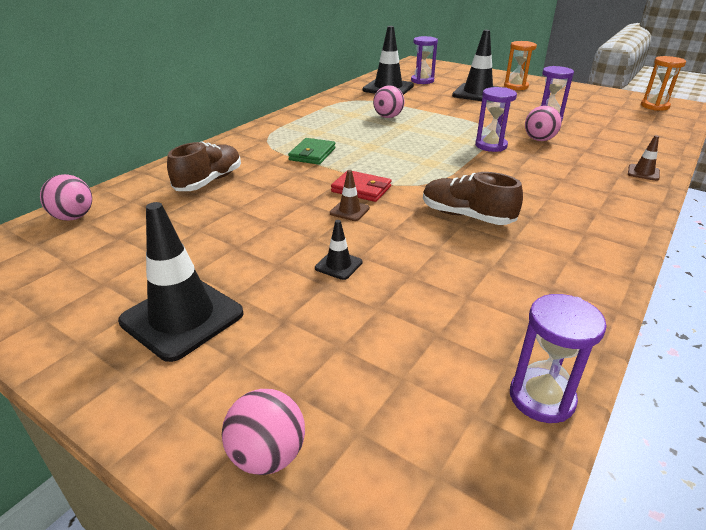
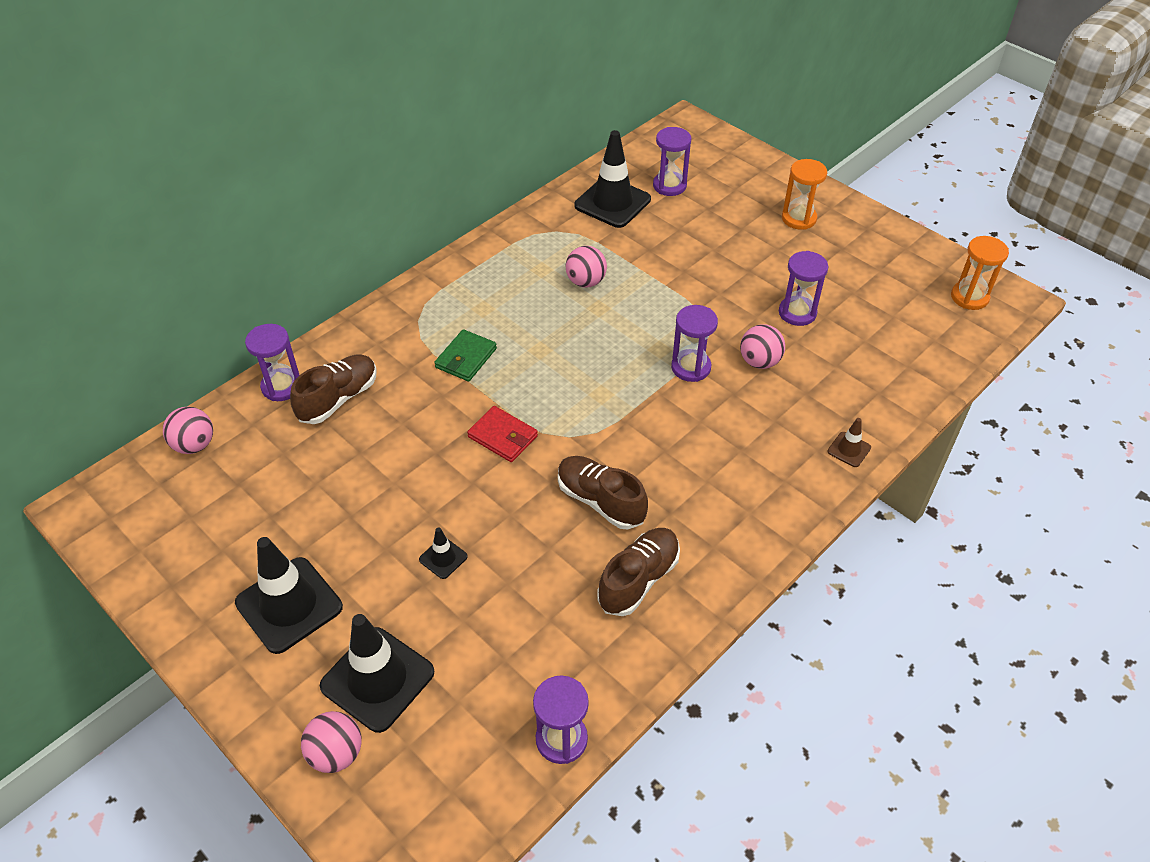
camera: 10 degrees right, 15 degrees up
brown traffic cone [330,170,370,221] -> none
black traffic cone [452,30,497,101] -> black traffic cone moved to [320,614,434,733]
none -> purple hourglass [245,324,299,401]
none -> brown shoe [597,528,680,616]

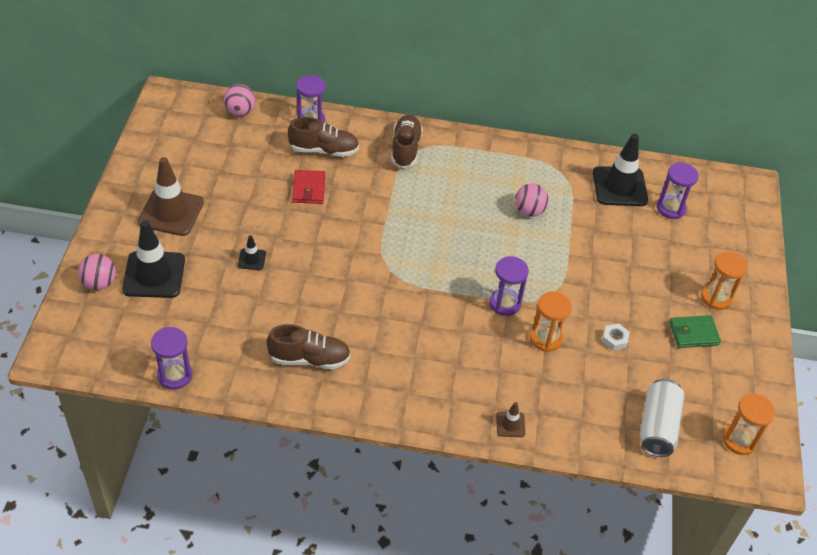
camera: 50 degrees right, 0 degrees up
black traffic cone [235,537,343,654] -> brown traffic cone [138,157,204,236]
green wallet [434,329,497,381] -> green wallet moved to [669,315,721,348]
red wallet [467,406,538,462] -> red wallet moved to [292,170,326,204]
brown shoe [558,456,648,529] -> brown shoe moved to [391,114,423,168]
pink ball [740,324,785,369] -> orange hourglass [530,291,572,352]
purple hourglass [779,251,828,326] -> white nut [602,324,630,351]
none -> white can [640,379,685,457]

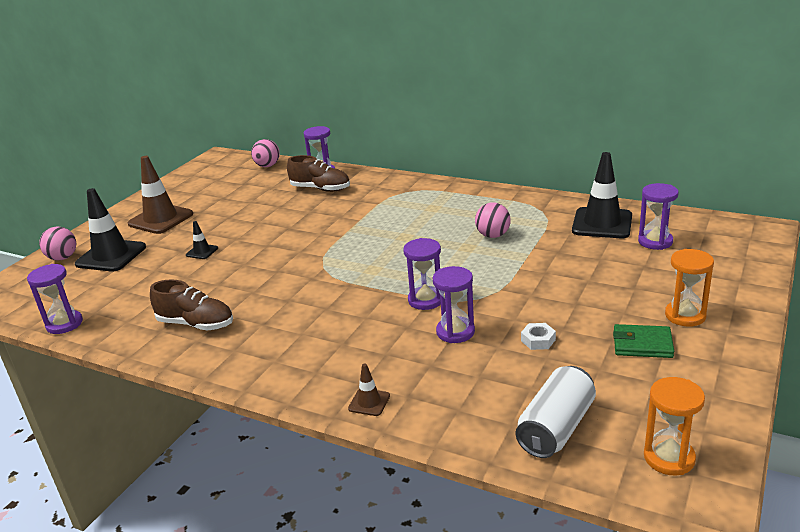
camera: 25 degrees right, 20 degrees down
red wallet [292,170,326,204] -> none
brown shoe [391,114,423,168] -> none
orange hourglass [530,291,572,352] -> purple hourglass [433,266,475,343]

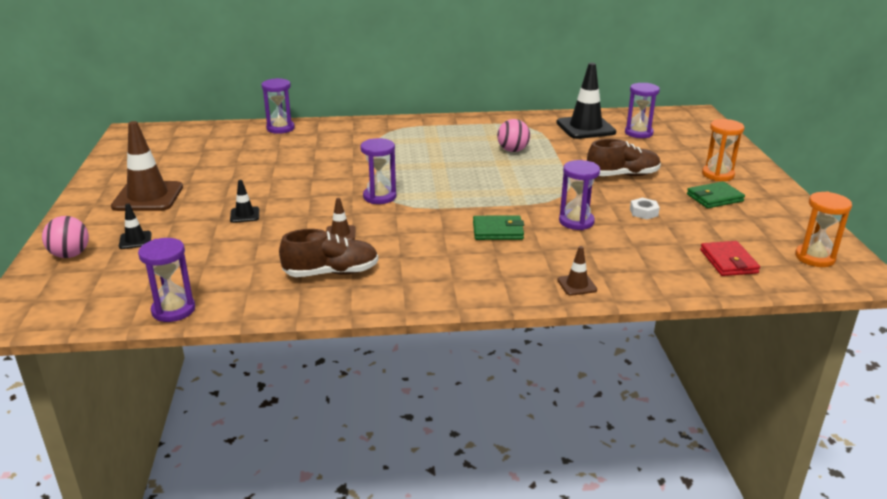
camera: 35 degrees left, 0 degrees up
black traffic cone [75,188,146,272] -> black traffic cone [119,204,152,249], size x0.46
pink ball [251,139,280,167] -> none
brown shoe [287,155,350,192] -> brown shoe moved to [587,139,661,176]
purple hourglass [403,238,441,310] -> purple hourglass moved to [360,138,396,204]
white can [516,366,596,458] -> red wallet [700,241,760,276]
none -> brown traffic cone [326,198,356,240]
none -> green wallet [473,215,524,240]

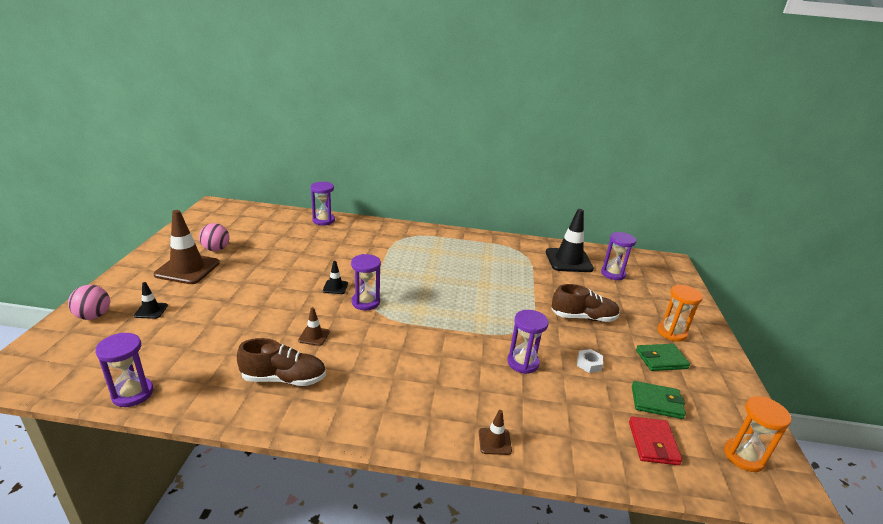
camera: 10 degrees right, 0 degrees up
black traffic cone [230,180,259,223] -> black traffic cone moved to [323,261,348,294]
green wallet [473,215,524,240] -> green wallet moved to [632,381,686,419]
pink ball [497,119,530,152] -> pink ball moved to [199,223,230,251]

